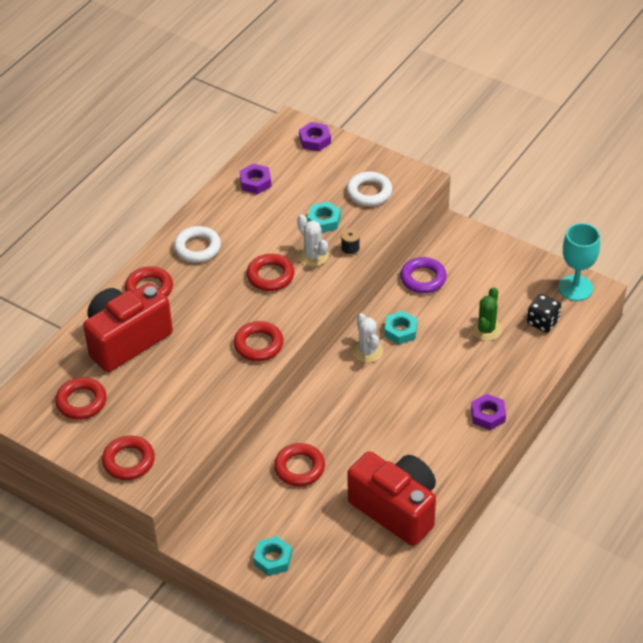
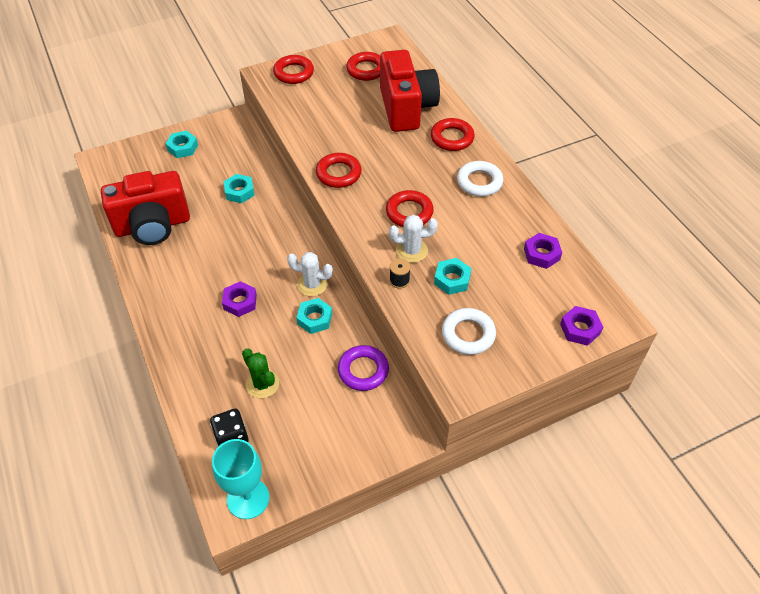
camera: 120 degrees right, 5 degrees up
red ring [274,443,325,486] -> turquoise nut [223,174,255,203]
purple nut [471,394,506,430] -> purple nut moved to [222,281,257,317]

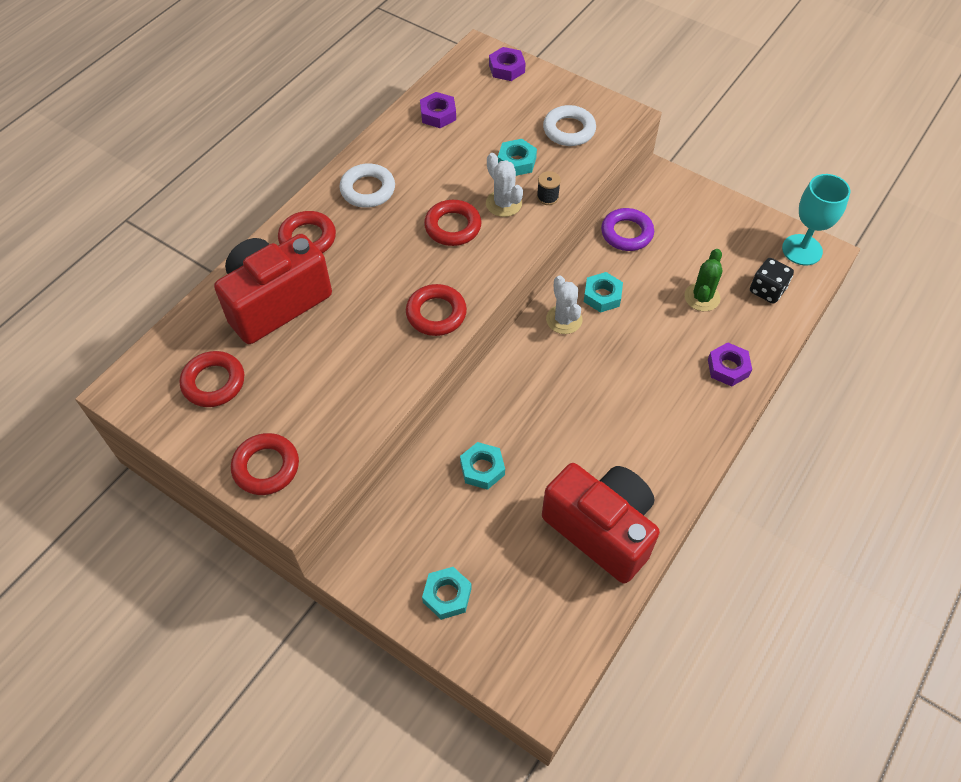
camera: 120 degrees left, 5 degrees up
purple nut [222,281,257,317] -> purple nut moved to [708,342,752,386]

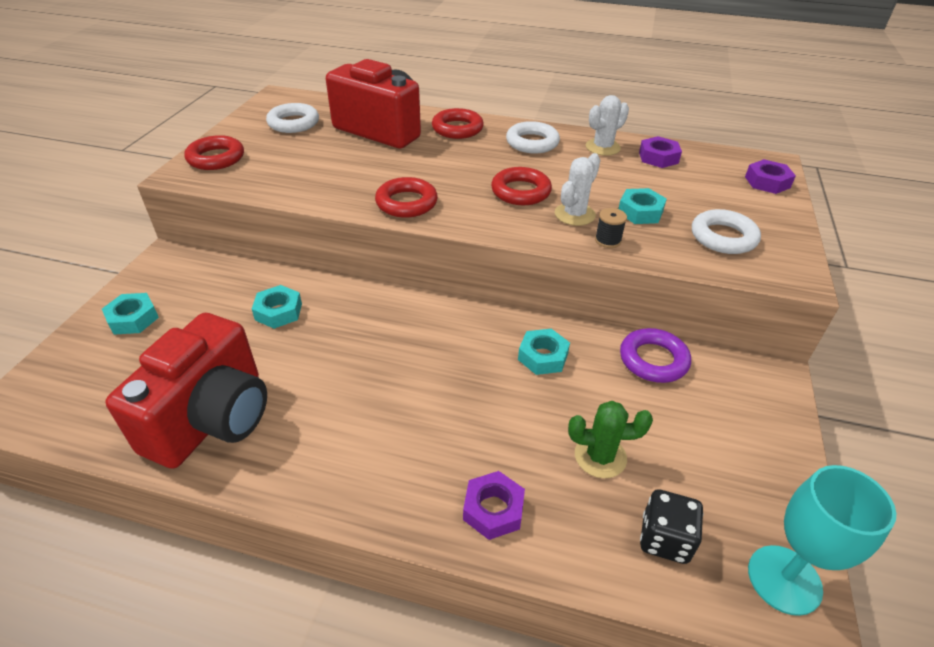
camera: 70 degrees right, 15 degrees down
red ring [180,351,244,407] -> white ring [266,103,319,133]
white cactus [546,275,582,334] -> white cactus moved to [586,95,629,156]

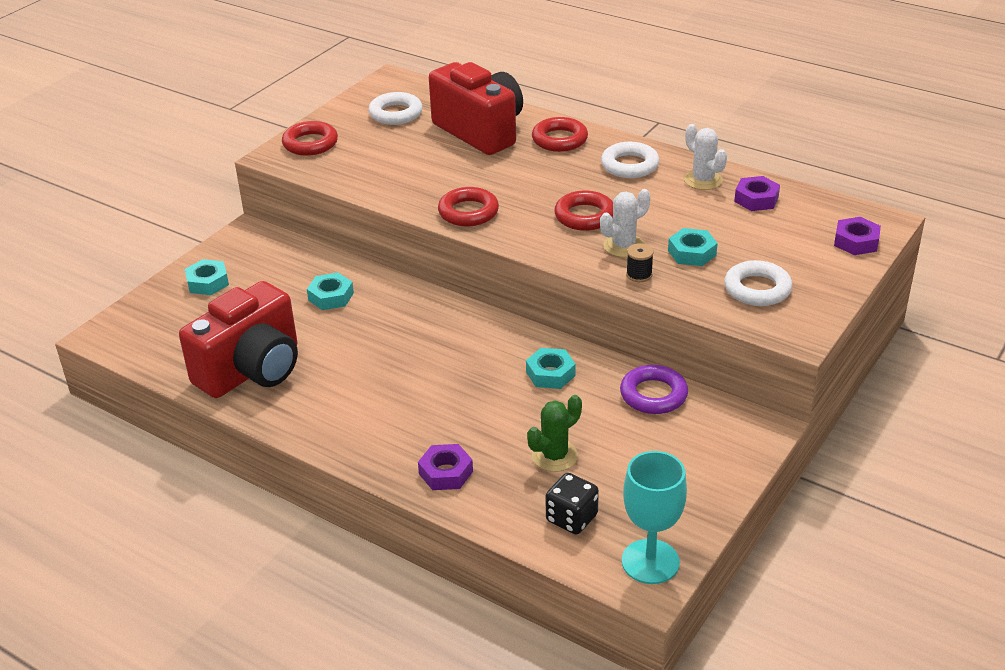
camera: 20 degrees right, 5 degrees down
green cactus [568,401,653,478] -> green cactus turned 60 degrees counterclockwise [527,395,582,472]
white cactus [586,95,629,156] -> white cactus turned 75 degrees clockwise [684,124,727,190]

